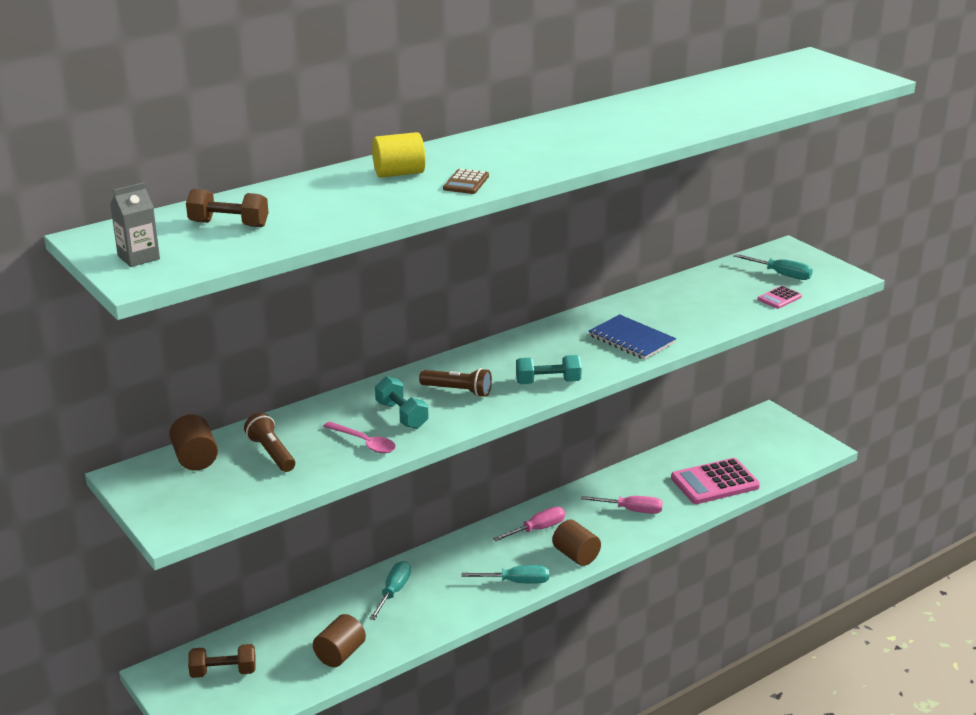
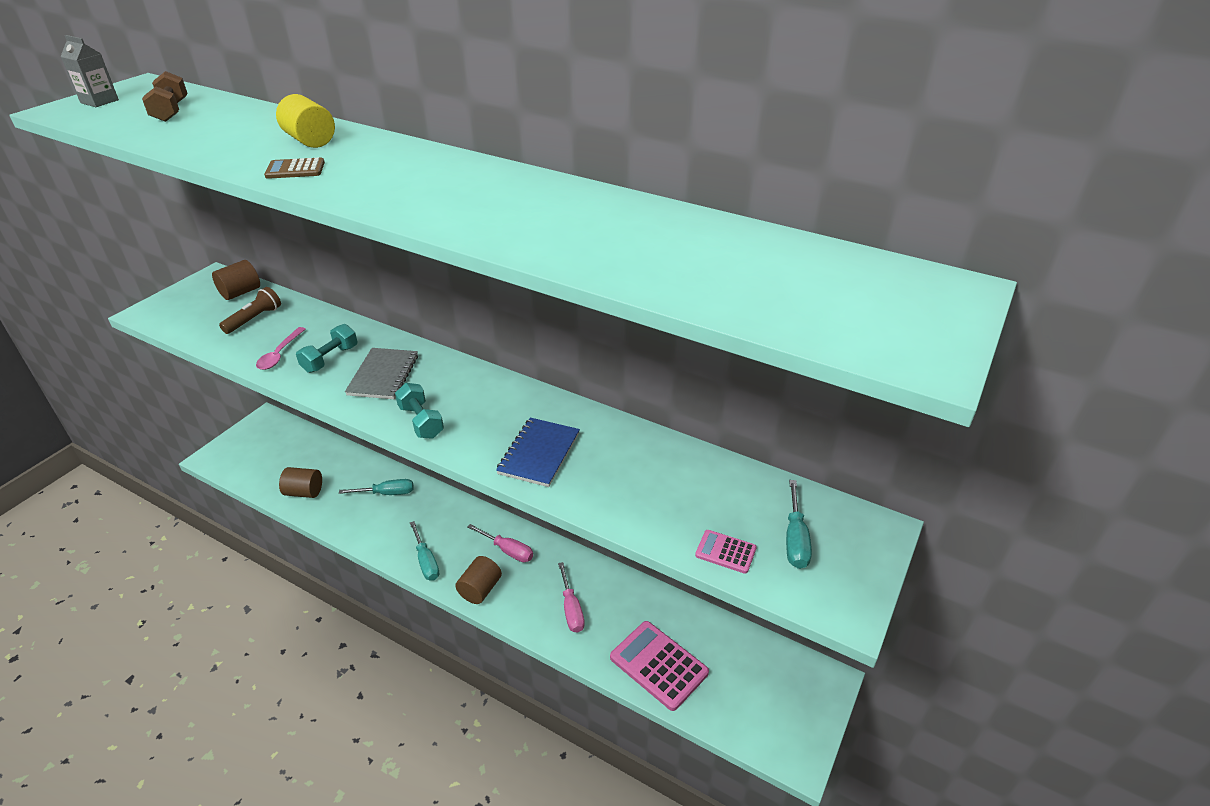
camera: 65 degrees right, 10 degrees up
brown dumbbell [188,644,256,678] -> none
brown flashlight [419,368,492,397] -> grey notebook [345,348,418,399]

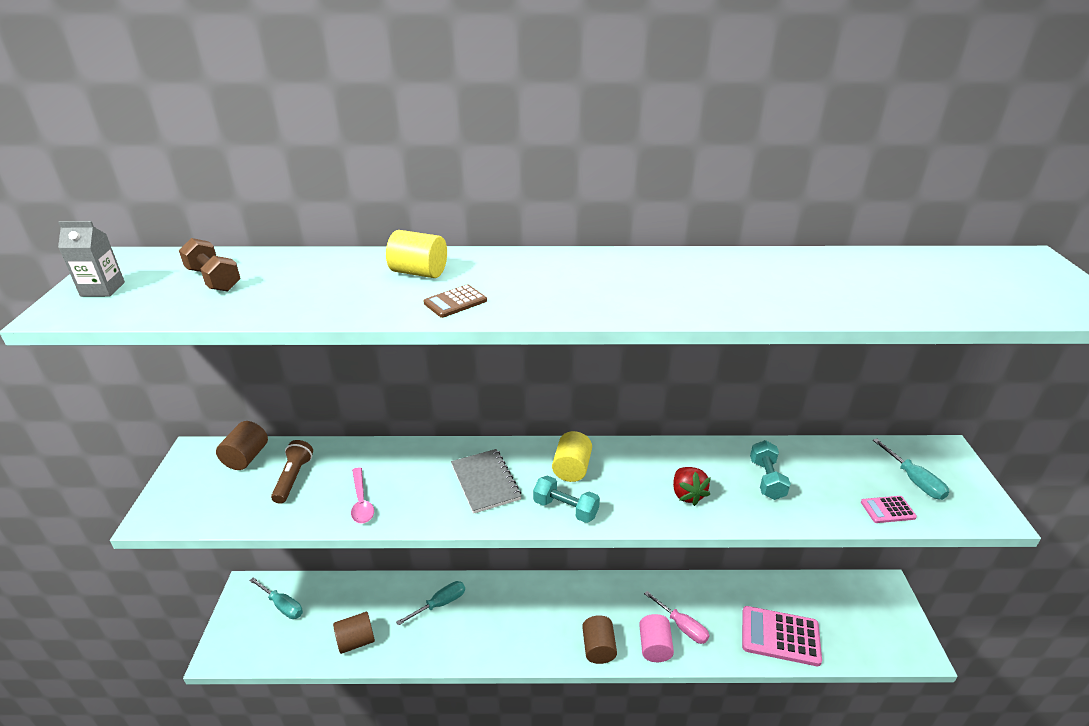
camera: 30 degrees left, 5 degrees down
turquoise dumbbell [296,324,357,373] -> turquoise dumbbell moved to [750,440,791,500]
turquoise screwdriver [410,521,439,581] -> turquoise screwdriver moved to [249,577,303,619]
pink screwdriver [467,524,533,562] -> none
blue notebook [496,418,580,487] -> red strawberry [673,467,711,506]
none -> yellow cylinder [552,431,592,482]
none -> pink cylinder [639,614,674,662]

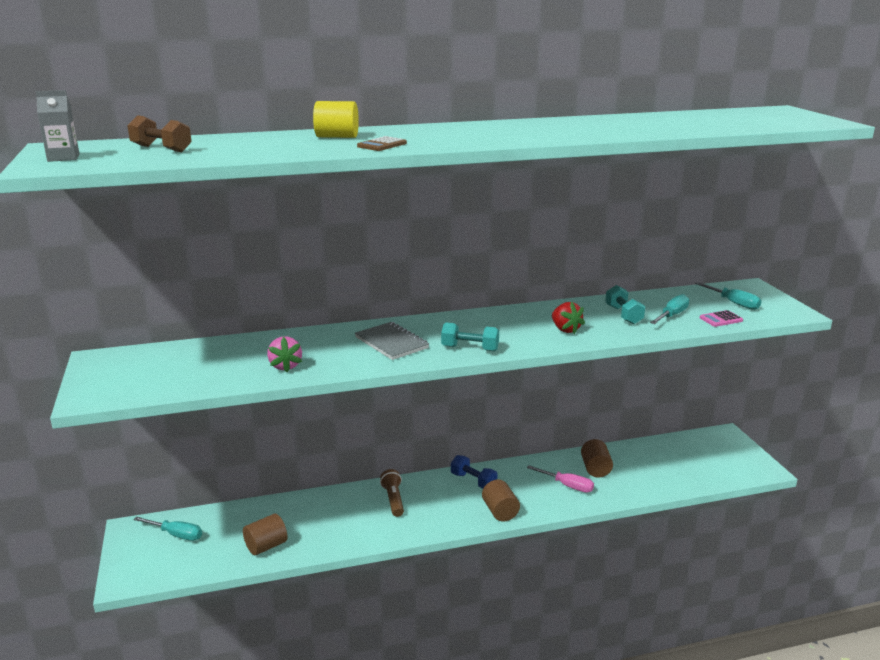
camera: 15 degrees left, 10 degrees down
brown cylinder [216,421,268,470] -> brown cylinder moved to [581,439,613,477]
brown flashlight [271,440,313,504] -> brown flashlight moved to [380,469,404,517]
pink spoon [351,467,374,524] -> pink strawberry [267,336,302,372]
turquoise screwdriver [396,581,465,626] -> turquoise screwdriver moved to [650,294,689,324]
yellow cylinder [552,431,592,482] -> none
pink cylinder [639,614,674,662] -> none
pink calculator [742,606,822,666] -> none
none -> blue dumbbell [451,455,497,489]

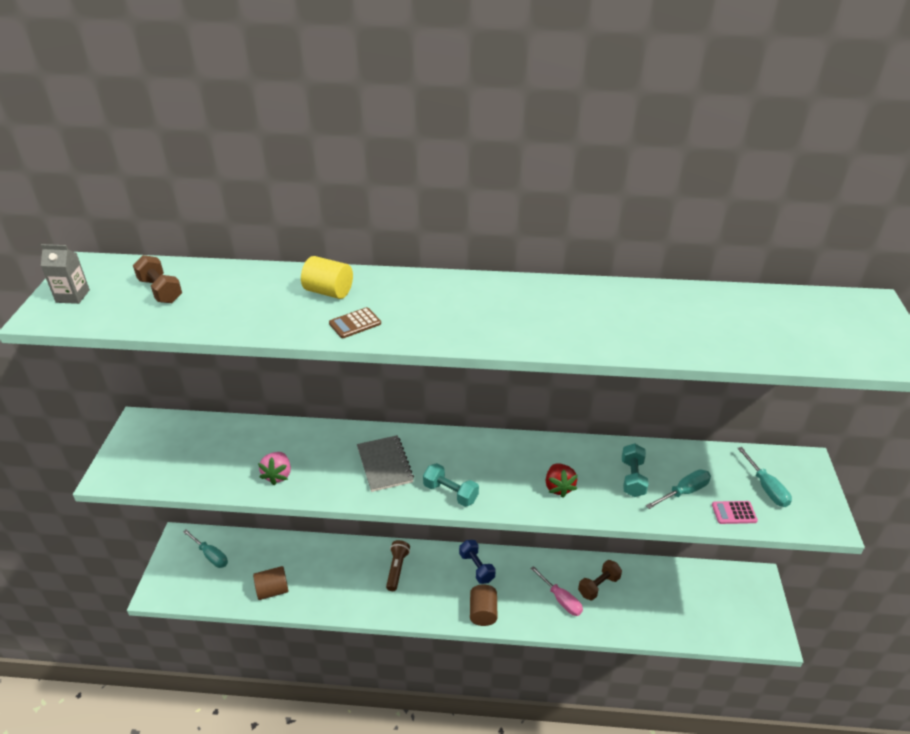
camera: 20 degrees right, 15 degrees up
brown cylinder [581,439,613,477] -> brown dumbbell [578,560,622,600]

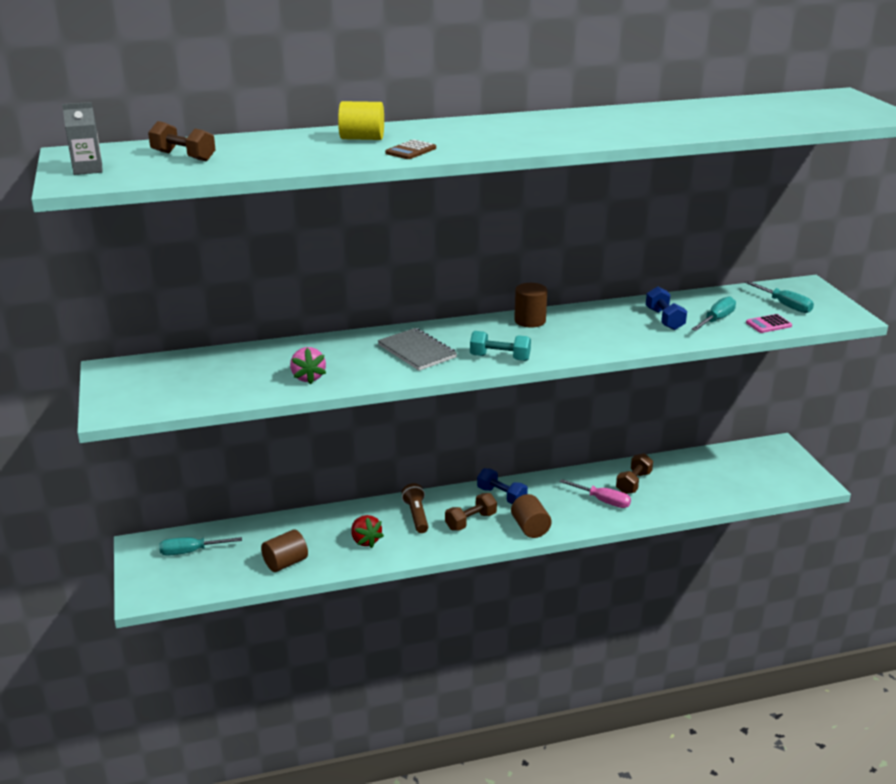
camera: 20 degrees left, 10 degrees down
turquoise screwdriver [183,529,228,568] -> turquoise screwdriver turned 150 degrees clockwise [159,537,242,556]
red strawberry [546,464,578,498] -> red strawberry moved to [351,515,384,548]
turquoise dumbbell [622,443,649,497] -> blue dumbbell [646,286,687,330]
none -> brown dumbbell [445,493,497,531]
none -> brown cylinder [514,283,547,328]

